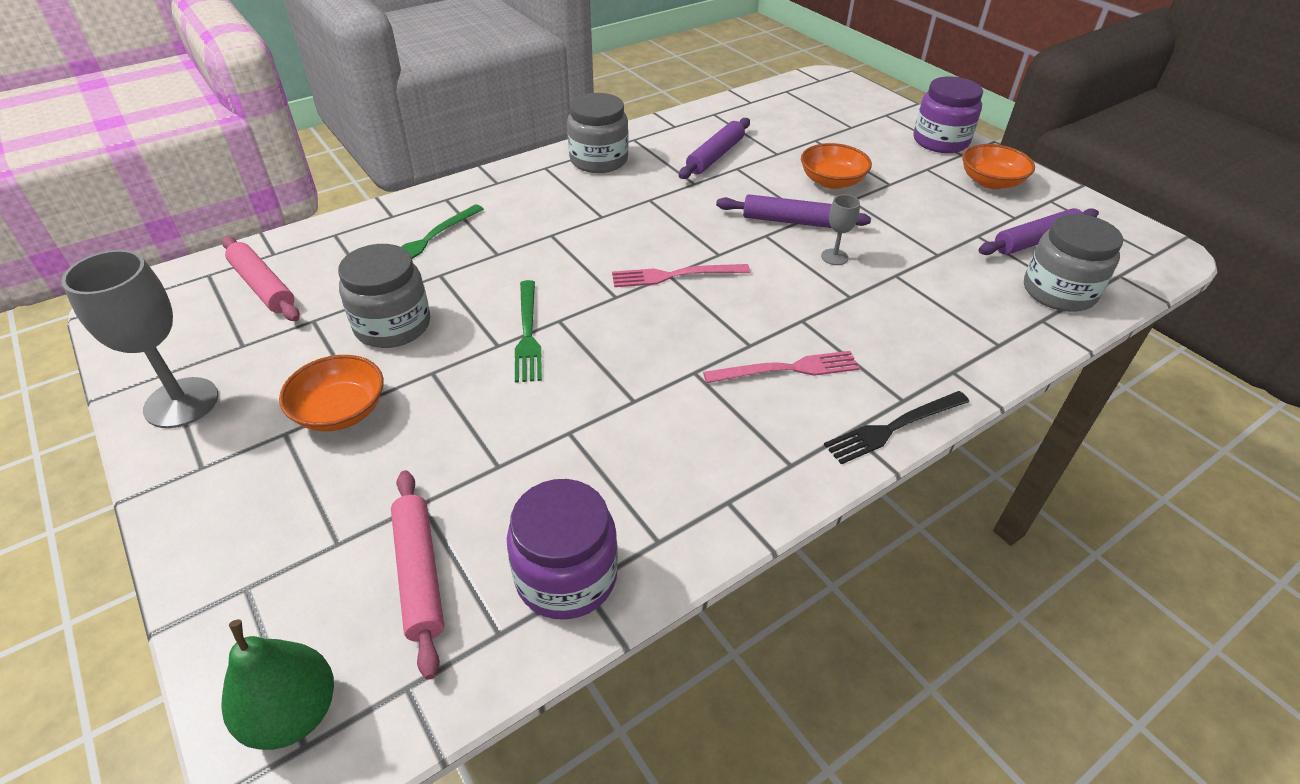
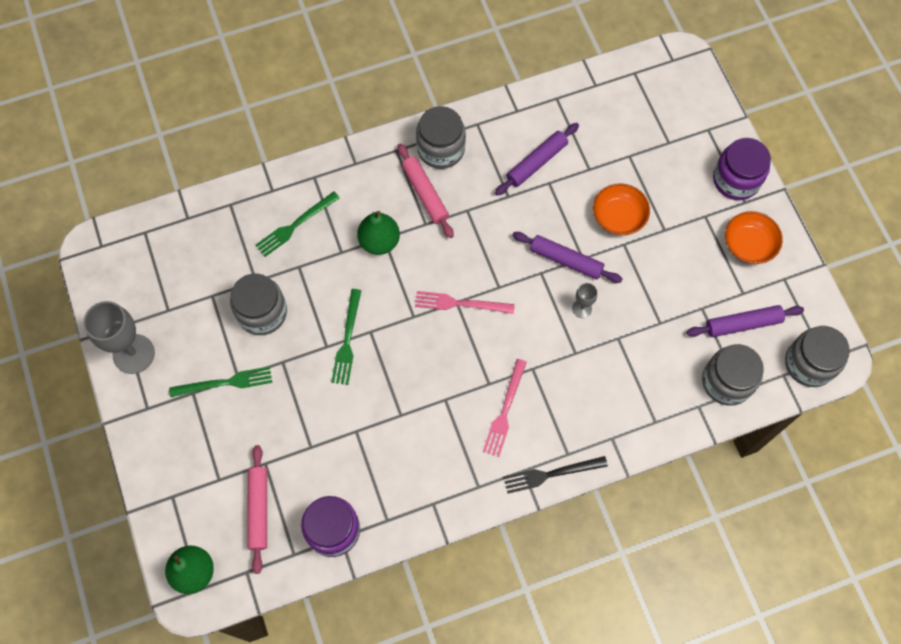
camera: 15 degrees right, 25 degrees up
pink rolling pin [222,236,300,321] -> pink rolling pin moved to [398,143,454,238]
orange bowl [279,355,384,431] -> green fork [169,366,272,397]
pink fork [703,351,860,383] -> pink fork turned 105 degrees clockwise [483,359,527,457]
none -> green pear [357,211,400,255]
none -> grey jar [785,326,850,387]

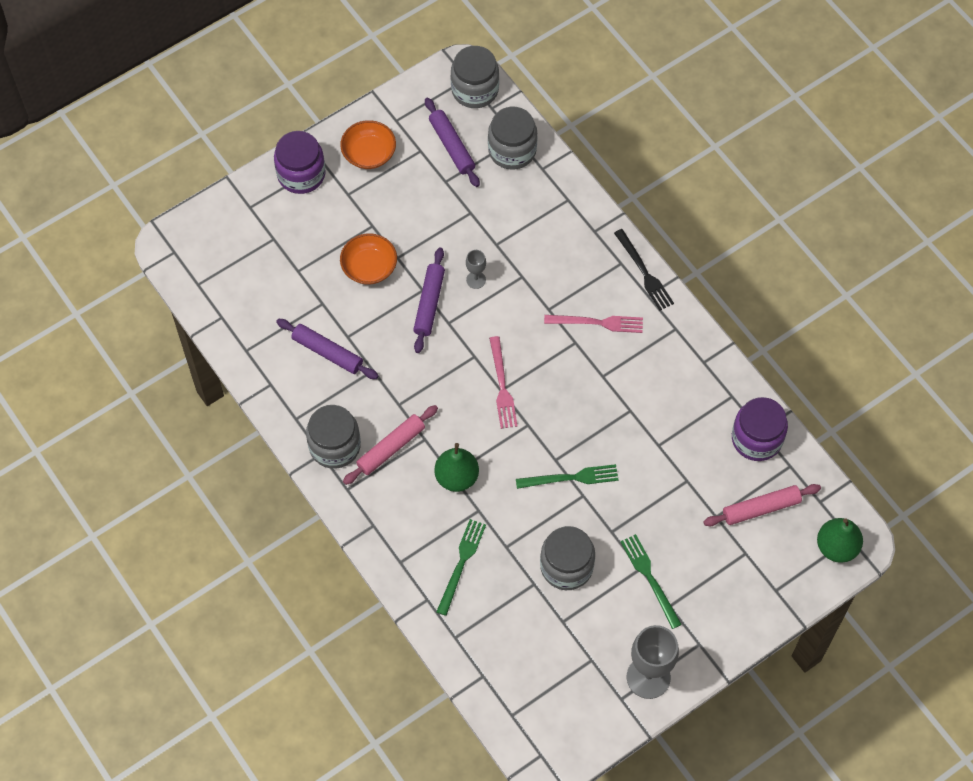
camera: 105 degrees left, 5 degrees down
green fork [255,192,339,257] -> green fork turned 105 degrees counterclockwise [436,519,486,616]

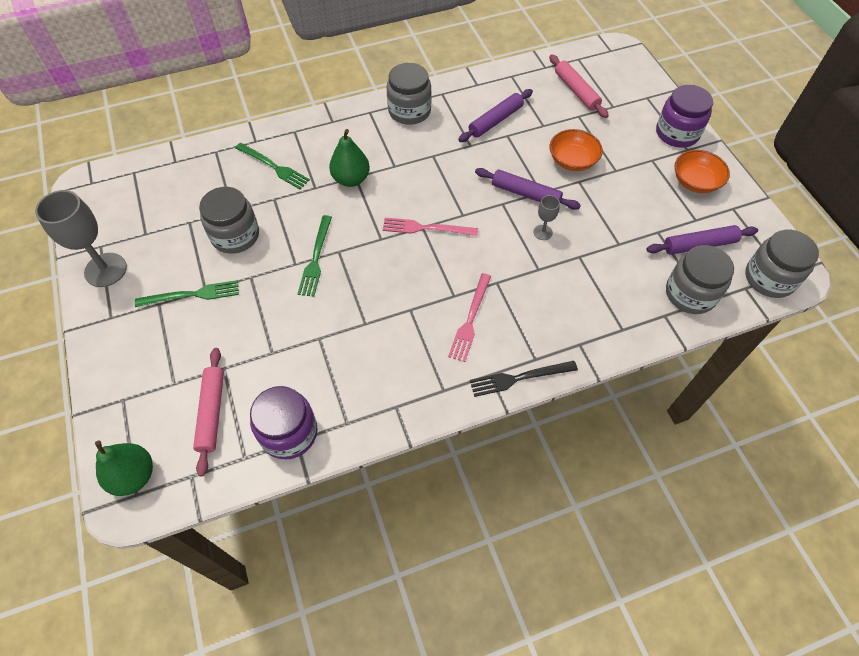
camera: 105 degrees right, 5 degrees down
pink rolling pin [343,405,438,485] -> pink rolling pin moved to [549,54,609,118]

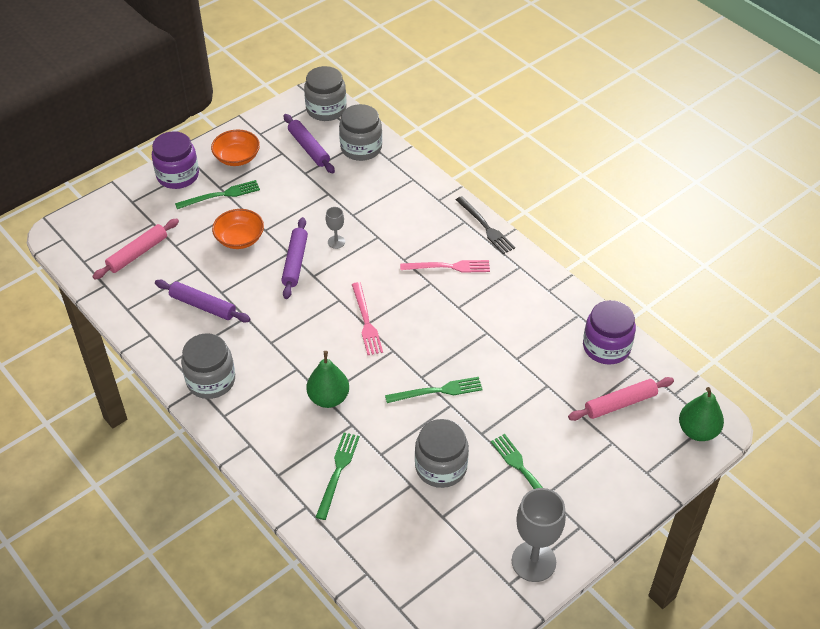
camera: 110 degrees left, 10 degrees down
none -> green fork [175,180,260,209]

